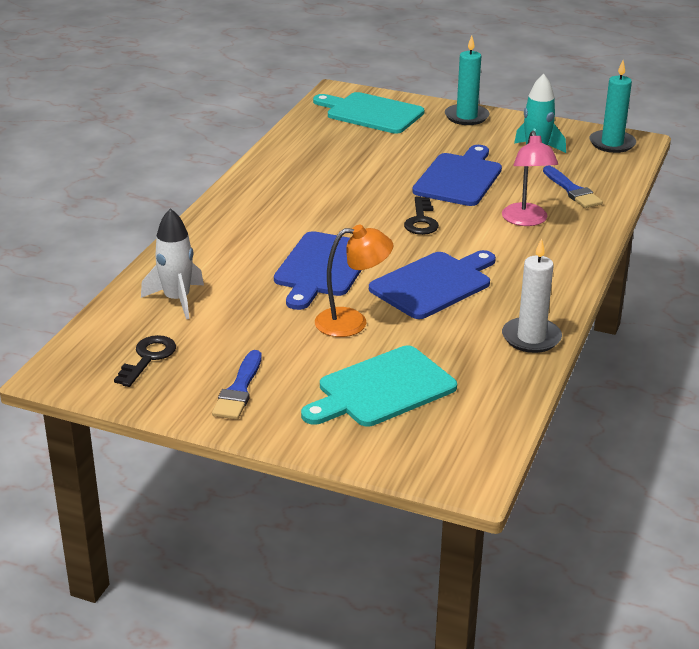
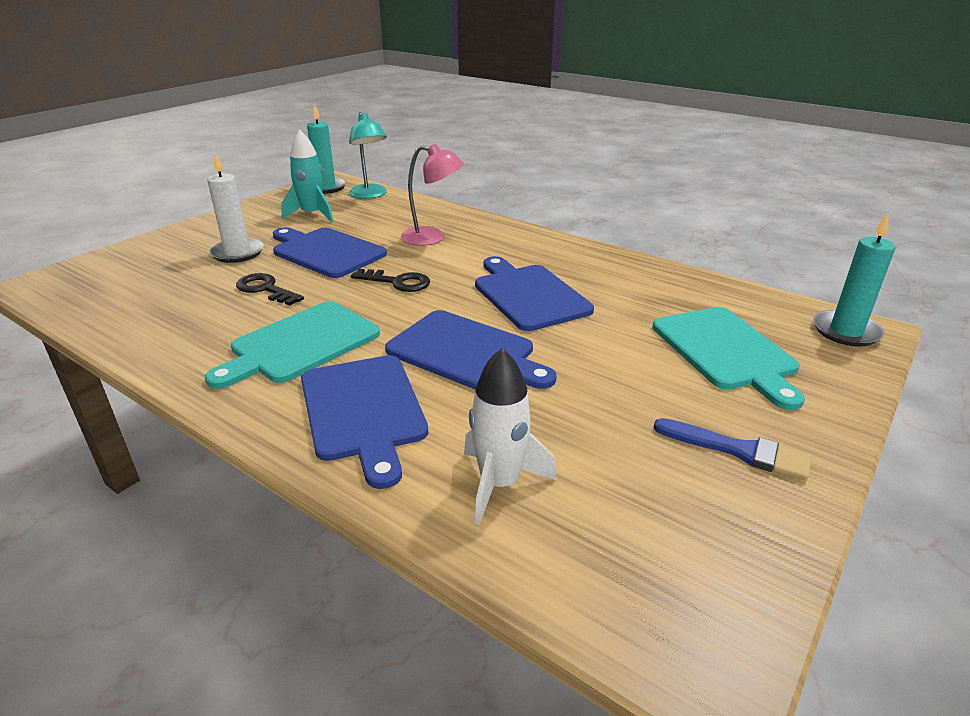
camera: 75 degrees left, 0 degrees up
black key [114,335,176,387] -> black key moved to [236,273,304,306]
turquoise cutting board [313,92,424,134] -> turquoise cutting board moved to [205,301,380,389]
orange lamp [315,225,393,337] -> none
turquoise candle [445,36,489,125] -> turquoise candle moved to [813,214,895,347]
white candle [502,238,562,353] -> white candle moved to [207,153,264,263]
blue brush [543,166,603,208] -> none
none -> blue cutting board [301,355,428,489]
none -> turquoise lamp [349,112,387,199]

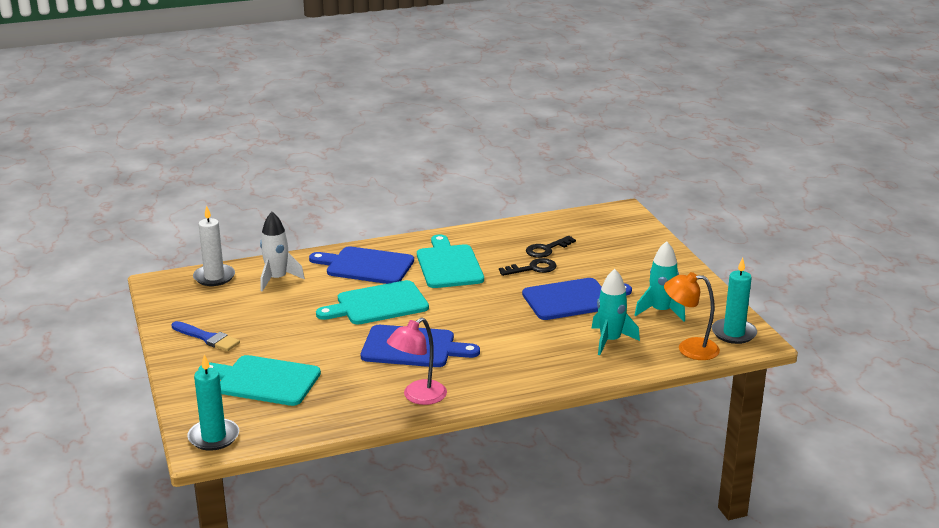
camera: 125 degrees right, 5 degrees down
white candle [207,153,264,263] -> white candle moved to [193,206,235,286]
turquoise lamp [349,112,387,199] -> orange lamp [664,272,720,360]
black key [351,269,430,292] -> black key moved to [526,236,576,258]
blue cutting board [385,310,557,389] -> turquoise cutting board [316,280,429,325]
pink lamp [401,144,464,246] -> pink lamp moved to [387,318,447,405]
blue brush [654,418,811,480] -> blue brush turned 120 degrees counterclockwise [172,321,240,351]
none -> turquoise rocket [591,269,640,355]

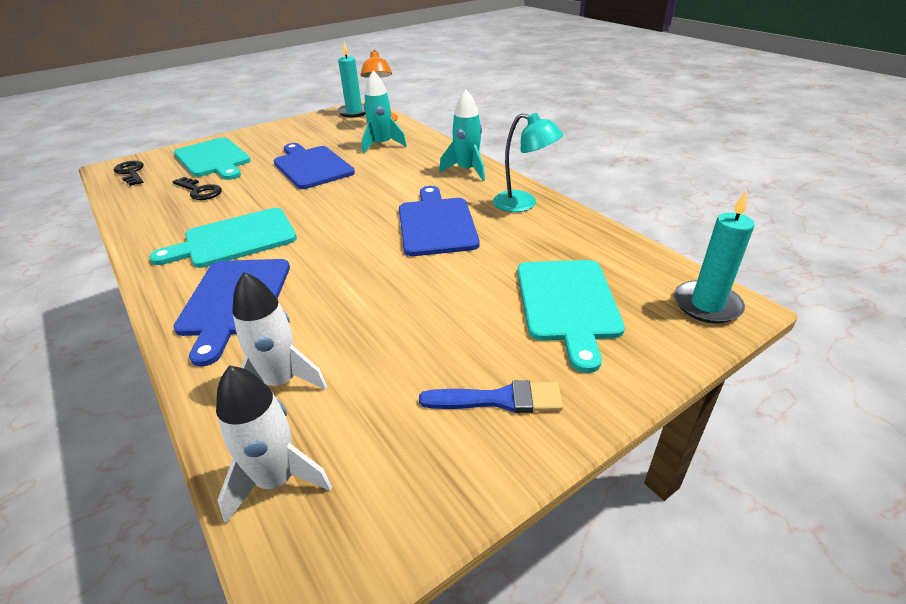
camera: 105 degrees left, 10 degrees up
blue brush [172,321,240,351] -> blue brush turned 75 degrees clockwise [419,380,563,413]
white candle [193,206,235,286] -> white rocket [216,365,332,523]
turquoise cutting board [316,280,429,325] -> turquoise cutting board moved to [174,137,251,180]
pink lamp [387,318,447,405] -> turquoise lamp [493,113,563,212]
black key [499,258,557,276] -> black key moved to [113,161,144,186]
turquoise rocket [635,241,685,322] -> turquoise rocket moved to [439,90,485,181]

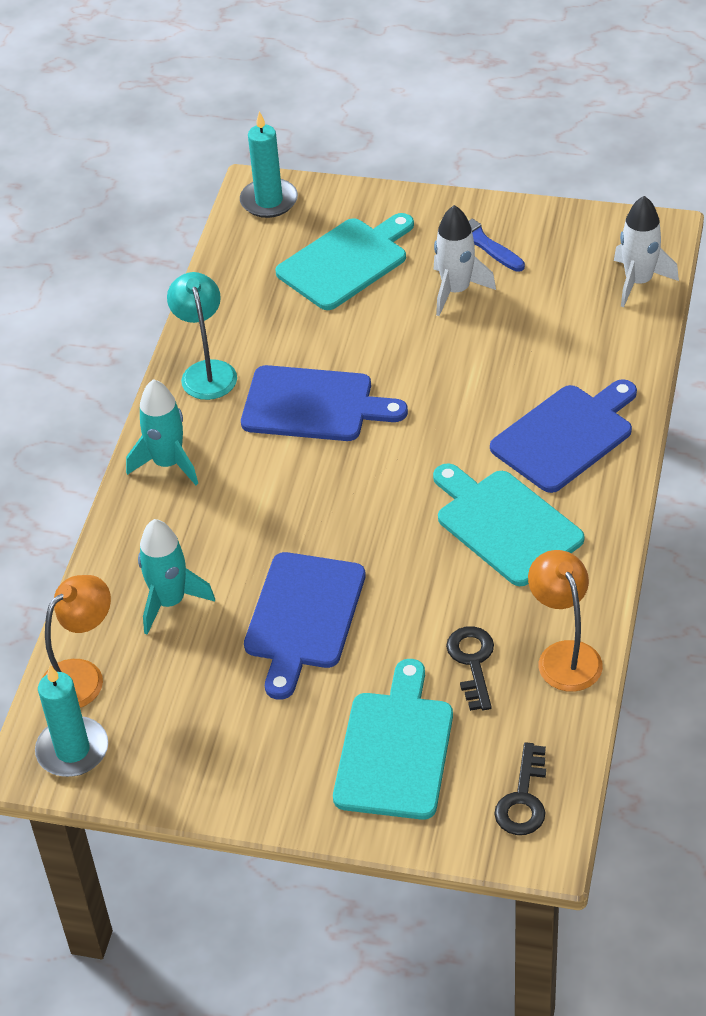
camera: 130 degrees left, 10 degrees up
turquoise cutting board [149,208,297,268] -> turquoise cutting board turned 150 degrees counterclockwise [433,463,584,586]
white rocket [232,272,327,390] -> white rocket moved to [434,205,496,316]
blue cutting board [399,186,479,256] -> blue cutting board turned 120 degrees counterclockwise [241,365,408,441]
none -> orange lamp [528,550,603,692]

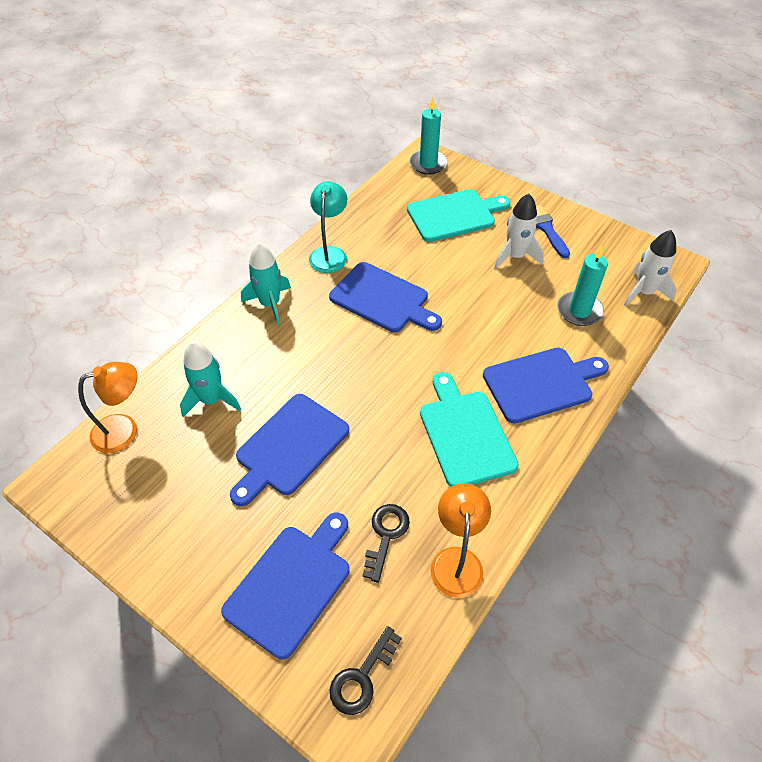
camera: 20 degrees right, 5 degrees up
turquoise candle [35,665,108,777] -> turquoise candle moved to [557,245,608,326]
turquoise cutting board [333,659,453,820] -> blue cutting board [221,513,350,659]

